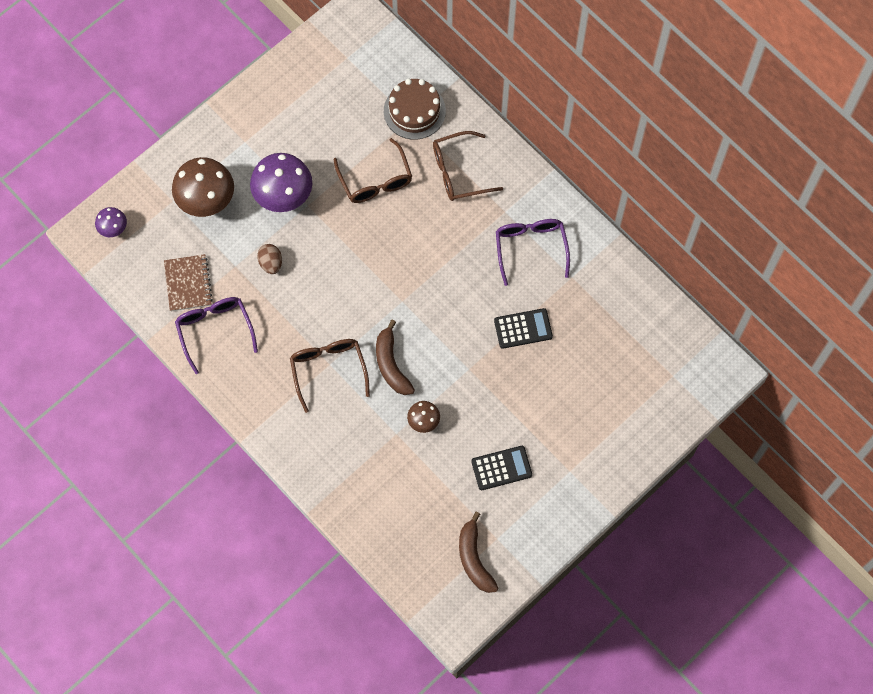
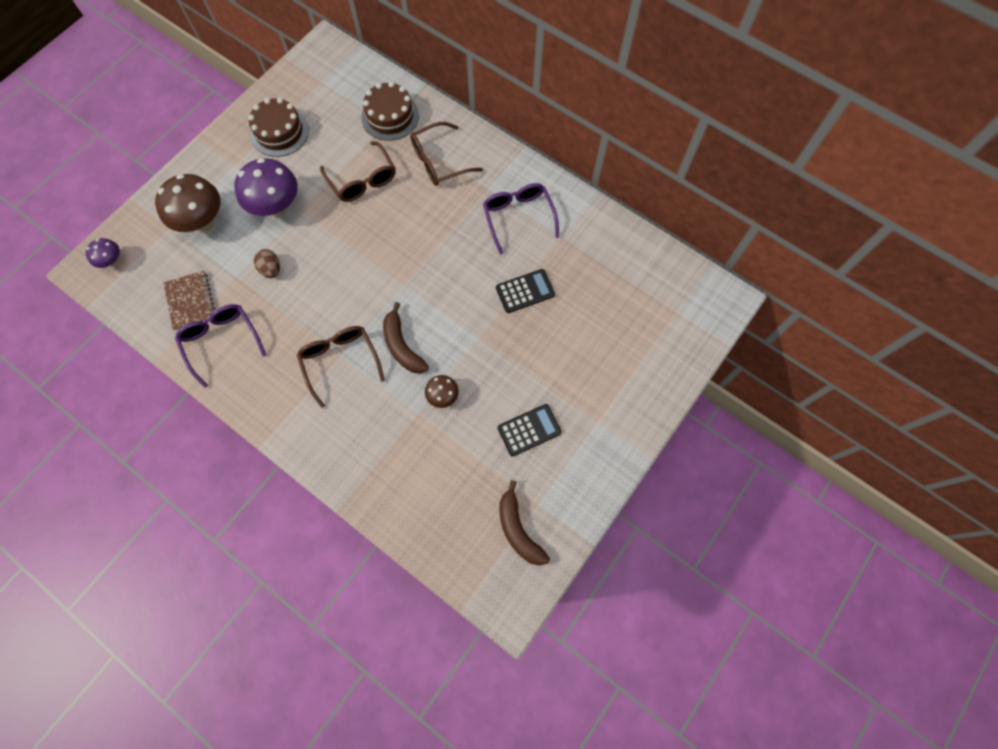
camera: 10 degrees left, 0 degrees up
none -> brown cake [248,98,309,157]

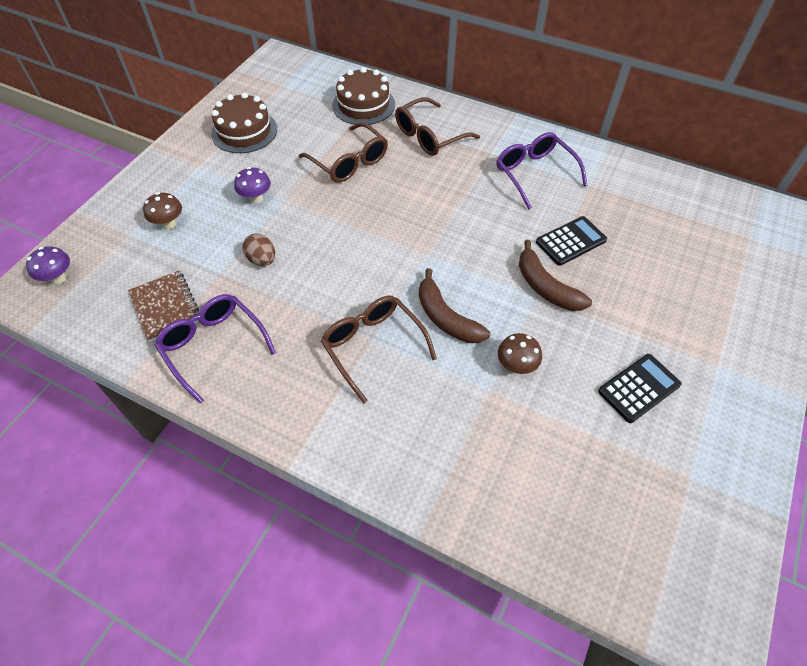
camera: 10 degrees left, 15 degrees down
brown mushroom [155,174,220,233] -> brown mushroom [143,192,182,229], size x0.51
purple mushroom [234,158,298,217] -> purple mushroom [234,167,271,204], size x0.51
brown banana [499,480,550,566] -> brown banana moved to [519,240,592,311]

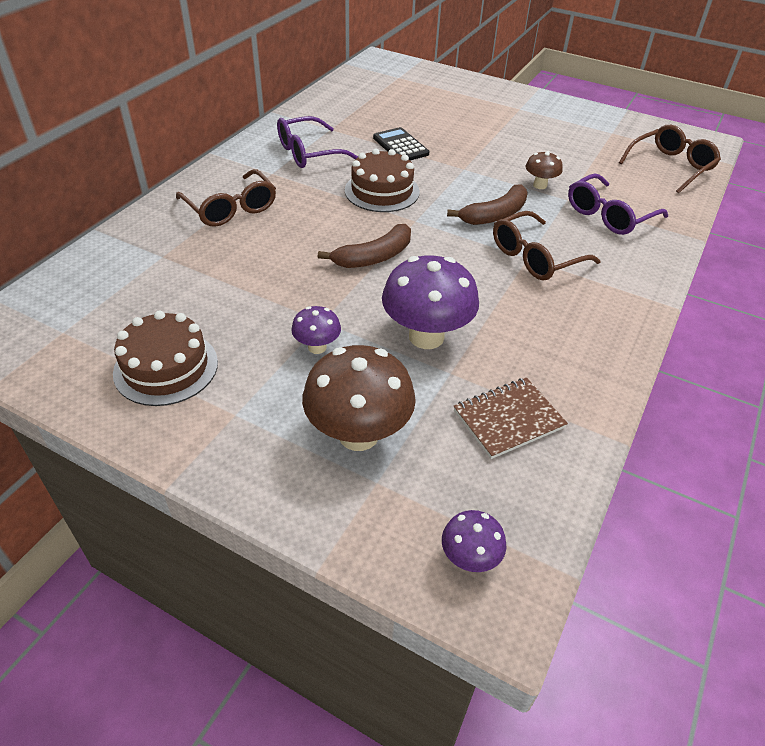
camera: 90 degrees left, 10 degrees down
brown mushroom [143,192,182,229] -> brown mushroom [302,345,416,451], size x1.96
purple glasses [154,294,276,404] -> purple glasses moved to [568,173,668,235]
brown egg [243,233,275,266] -> purple mushroom [382,255,479,349]
brown glasses [299,122,388,183] -> brown glasses moved to [619,125,721,193]
brown cake [332,67,395,125] -> brown cake moved to [345,148,420,212]
brown banana [519,240,592,311] -> brown banana moved to [318,224,411,268]
black calculator [598,354,682,423] -> none

